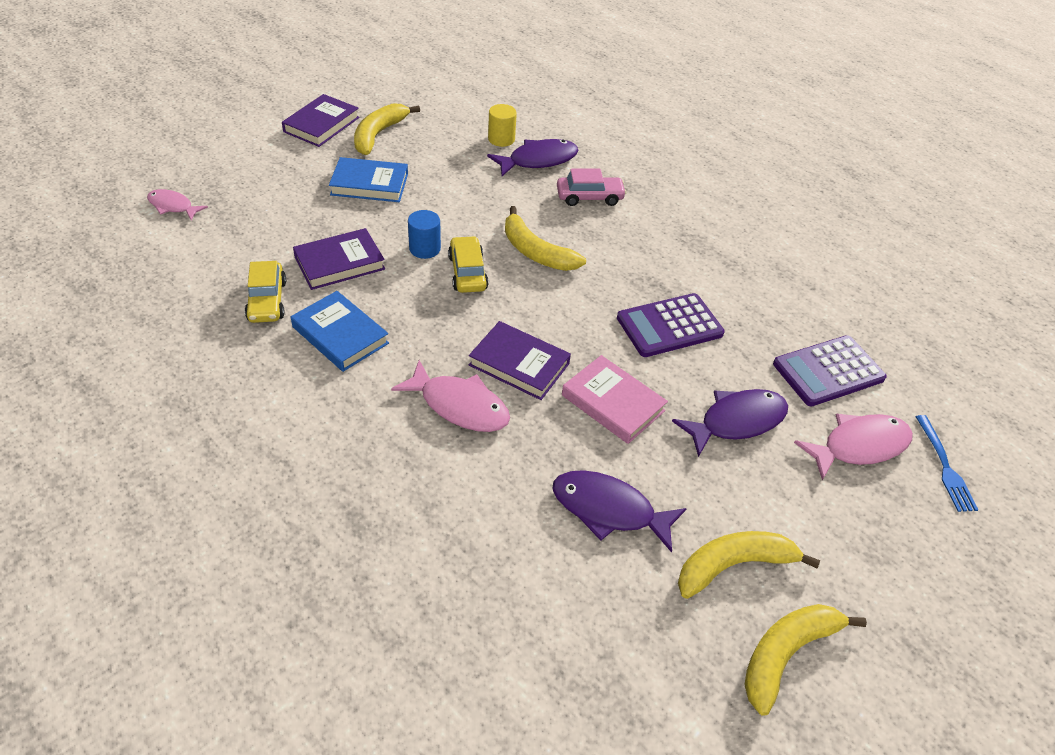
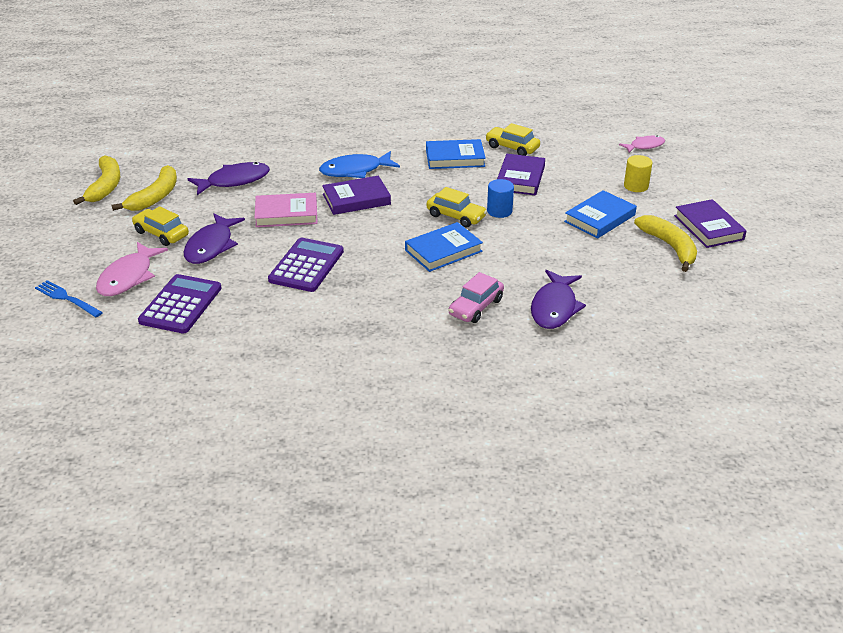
camera: 135 degrees right, 10 degrees down
pink fish [391,360,510,432] -> blue fish [319,151,400,178]
yellow cylinder [488,104,517,147] -> yellow cylinder moved to [624,155,652,192]
yellow banana [505,206,586,271] -> blue book [405,222,483,272]
none -> yellow car [132,206,189,246]

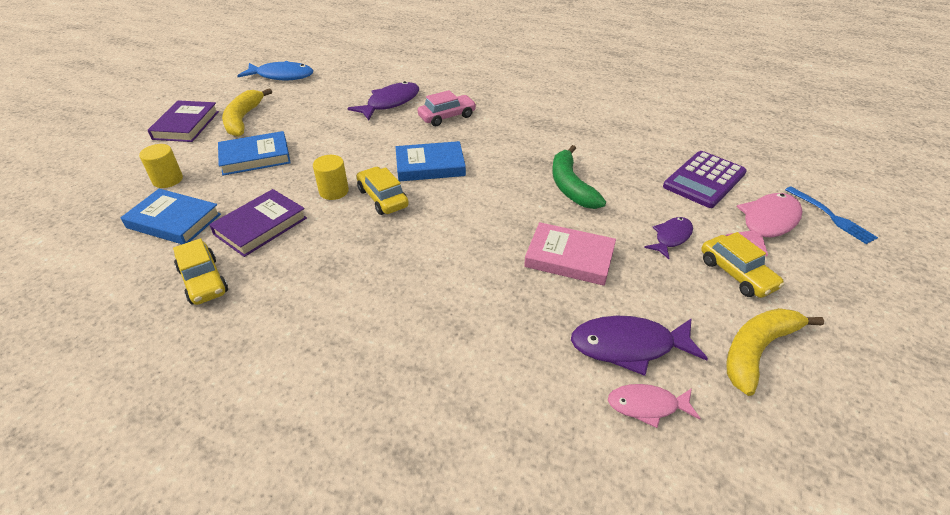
camera: 155 degrees left, 5 degrees up
yellow banana [73,156,120,205] -> none
purple fish [183,213,245,264] -> purple fish [644,217,693,259], size x0.62
purple calculator [268,238,344,292] -> green banana [552,145,606,209]
blue fish [319,151,400,178] -> blue fish moved to [237,61,313,80]
purple book [322,176,391,215] -> none
blue book [426,139,486,169] -> blue book moved to [121,189,221,244]
blue cylinder [487,179,514,218] -> yellow cylinder [313,155,349,200]
pink fish [619,135,665,153] -> pink fish moved to [608,384,701,428]

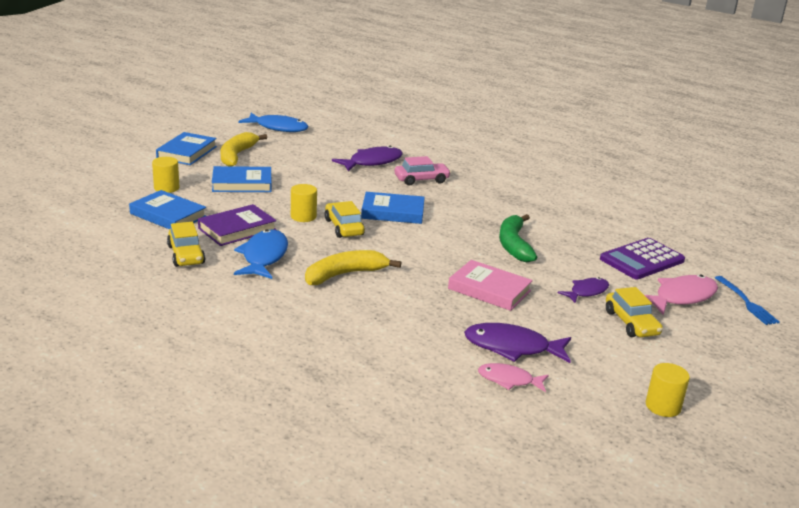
camera: 10 degrees right, 15 degrees down
purple book [148,100,219,142] -> blue book [156,132,217,165]
yellow banana [726,308,824,396] -> yellow banana moved to [305,250,401,285]
none -> blue fish [234,229,288,279]
none -> yellow cylinder [646,363,690,417]

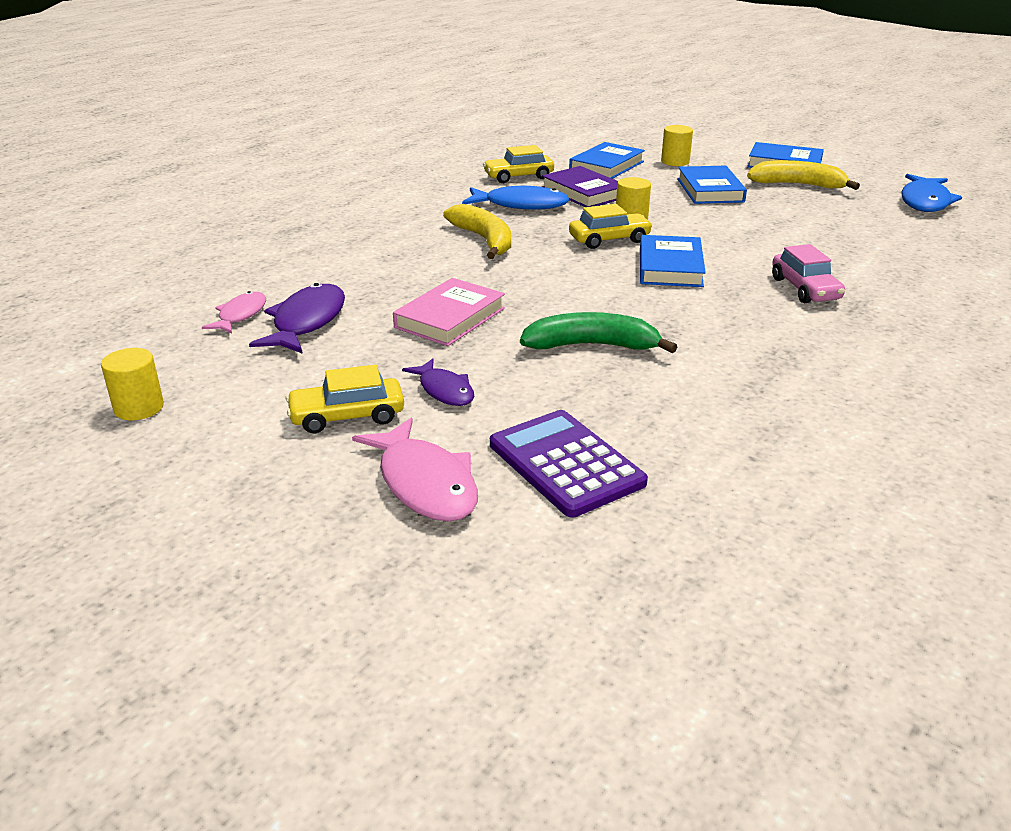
camera: 95 degrees right, 5 degrees up
purple fish [332,146,403,172] -> none
blue fork [715,276,780,325] -> none

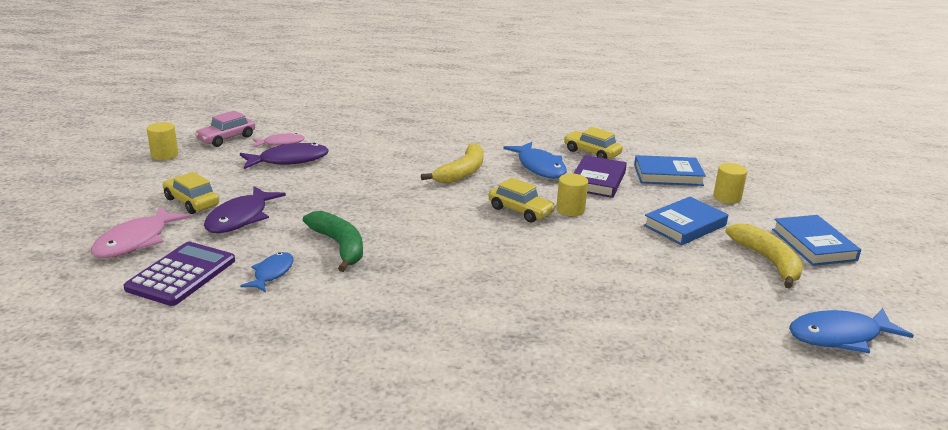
camera: 55 degrees right, 5 degrees down
pink book [393,278,505,346] -> none
purple fish [402,359,474,406] -> purple fish [204,186,286,233], size x1.61
blue book [640,235,706,287] -> none
pink car [772,244,845,303] -> pink car moved to [195,110,255,147]
none -> blue fish [241,252,294,292]

